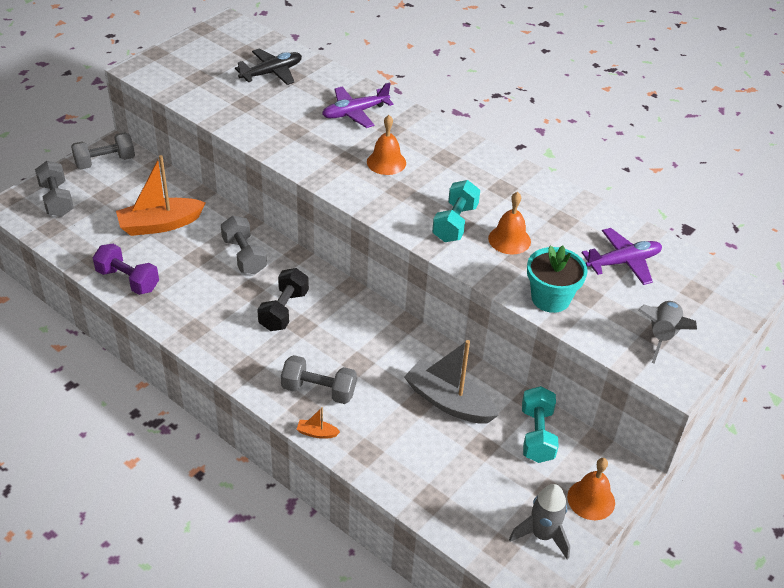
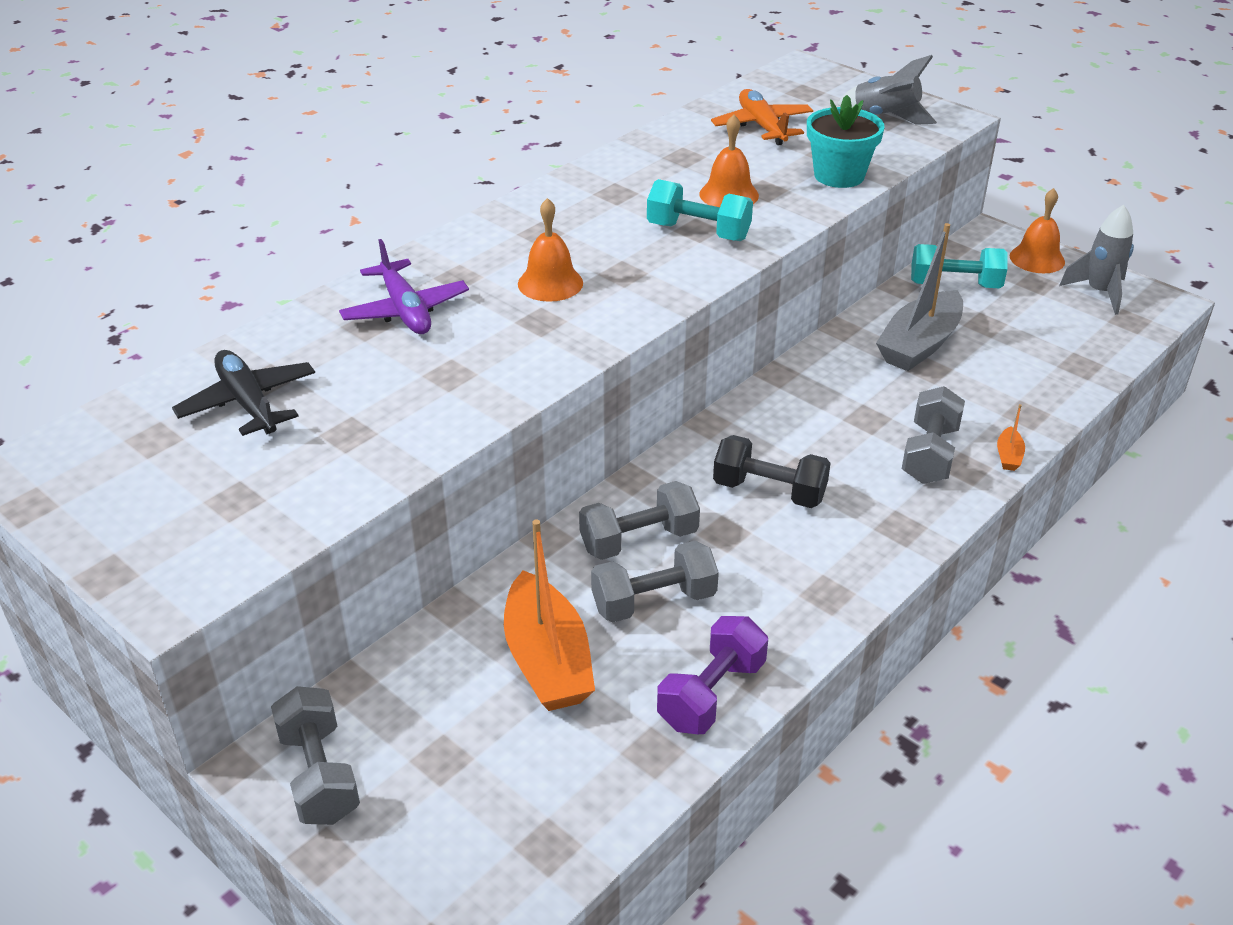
camera: 85 degrees left, 5 degrees down
grey dumbbell [35,161,74,217] -> grey dumbbell moved to [591,541,719,622]
purple plane [582,228,662,285] -> orange plane [711,89,813,145]

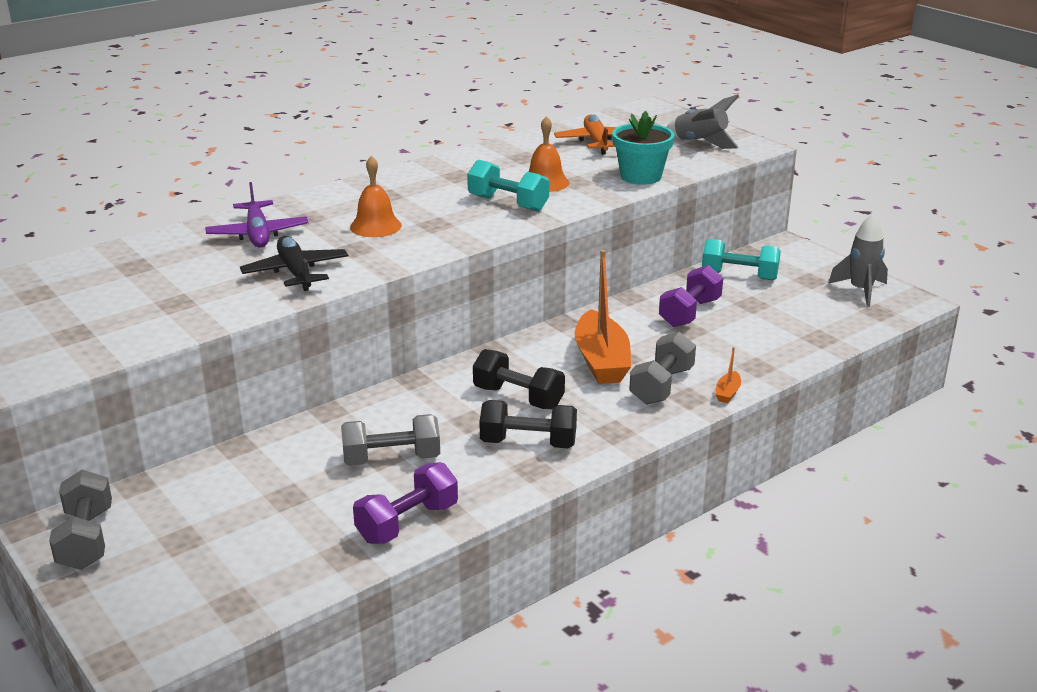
camera: 10 degrees right, 10 degrees down
black plane [172,350,315,436] -> black plane moved to [240,236,348,291]
orange boat [504,519,595,711] -> orange boat moved to [575,250,631,384]
grey dumbbell [579,481,700,560] -> none
grey boat [876,223,963,371] -> purple dumbbell [659,265,723,327]
orange bell [1010,188,1065,273] -> none
none -> black dumbbell [480,400,577,448]

